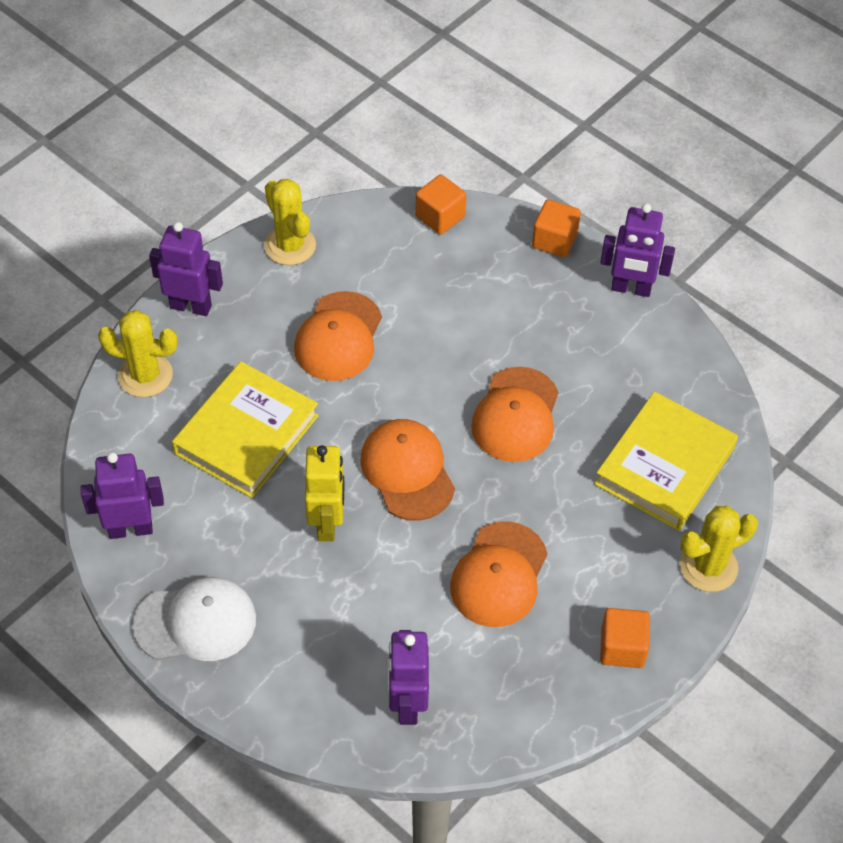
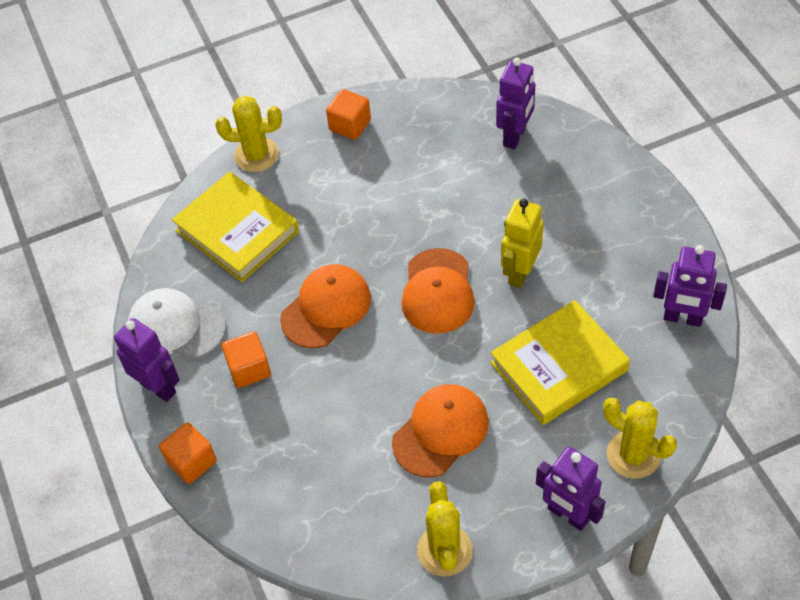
camera: 150 degrees left, 0 degrees up
white cap [133,577,256,661] -> white cap moved to [128,288,226,358]
orange cube [415,175,466,234] -> orange cube moved to [222,331,271,388]
orange cap [450,522,547,627] -> none
yellow book [595,391,738,531] -> yellow book turned 75 degrees clockwise [172,172,299,282]

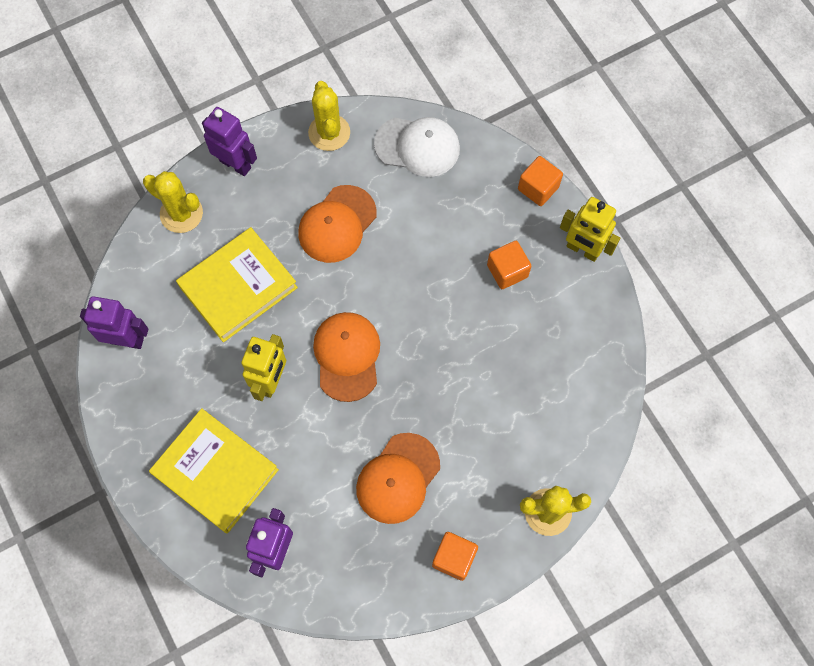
camera: 170 degrees right, 15 degrees up
purple robot [114,318,180,402] -> yellow robot [560,197,620,262]
white cap [128,288,226,358] -> white cap moved to [374,117,460,177]
yellow book [172,172,299,282] -> yellow book moved to [149,408,279,534]
orange cap [280,264,371,348] -> orange cap moved to [356,433,440,524]

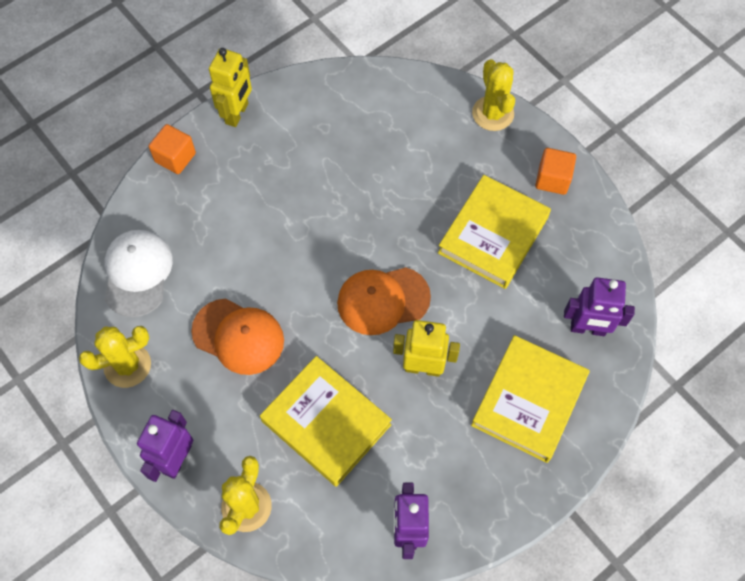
camera: 100 degrees left, 5 degrees down
orange cap [356,433,440,524] -> yellow book [438,175,551,289]
orange cube [487,241,531,289] -> none

